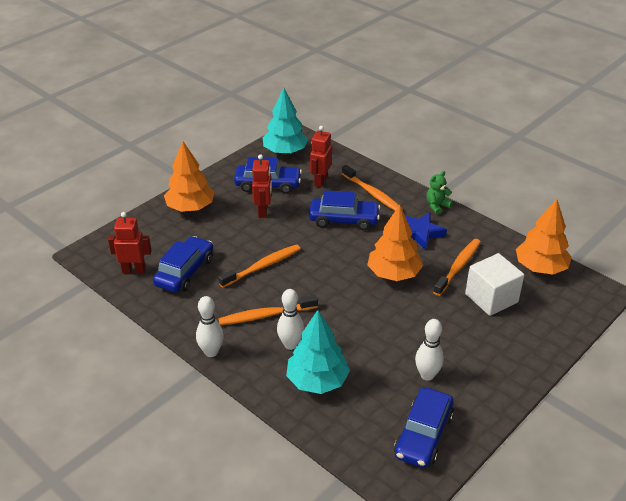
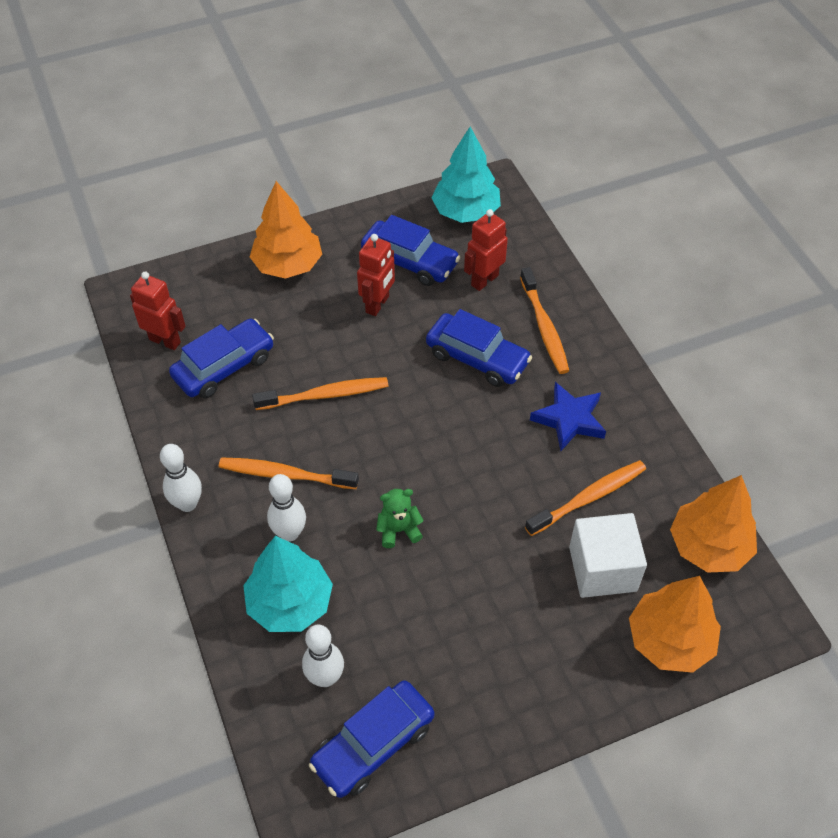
camera: 25 degrees right, 15 degrees up
orange tree [367,205,423,281] -> orange tree moved to [629,576,721,673]
white bowling pin [415,319,444,381] -> white bowling pin moved to [302,625,344,687]
green teddy bear [426,171,453,214] -> green teddy bear moved to [376,489,424,548]

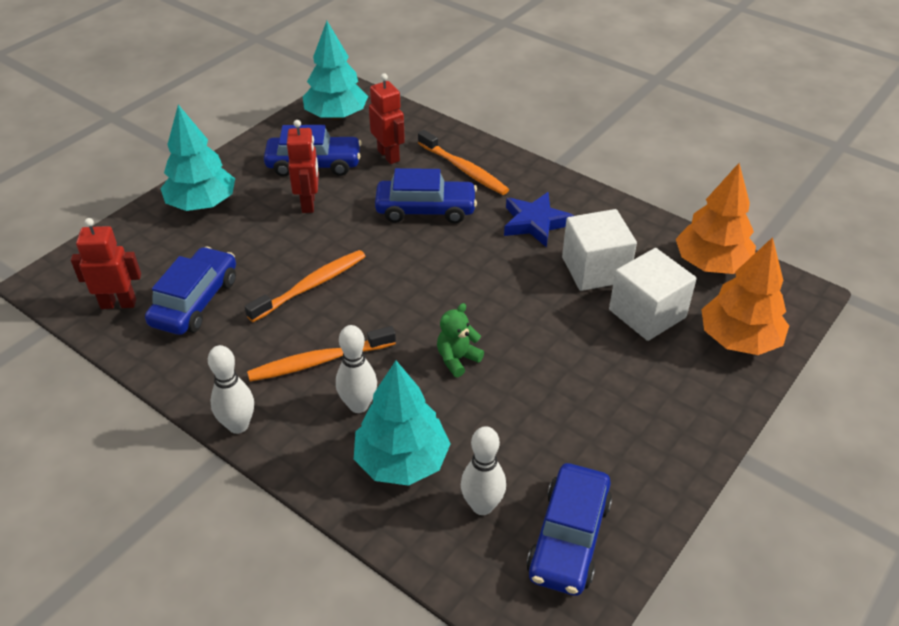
camera: 30 degrees left, 10 degrees down
orange tree [250,181,322,279] -> turquoise tree [160,105,235,211]
red robot [464,209,508,291] -> red robot turned 135 degrees clockwise [369,73,405,164]
orange toothbrush [525,460,646,536] -> white cube [562,209,637,291]

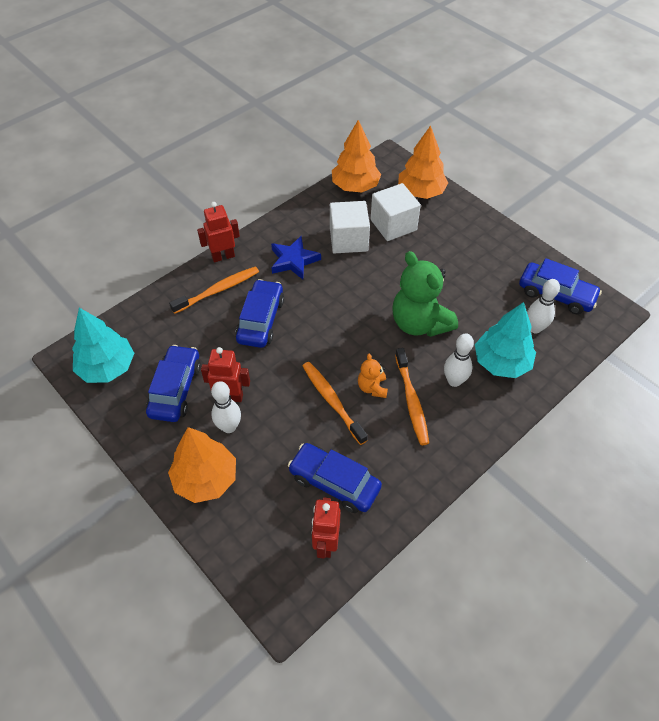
camera: 80 degrees left, 10 degrees up
turquoise tree [160,105,235,211] -> orange tree [168,427,236,503]
white bowling pin [208,345,254,434] -> white bowling pin moved to [211,381,241,433]
red robot [369,73,405,164] -> red robot moved to [197,202,240,262]
green teddy bear [437,303,484,377] -> green teddy bear [392,251,458,337], size x2.11
none -> orange teddy bear [358,354,388,398]

